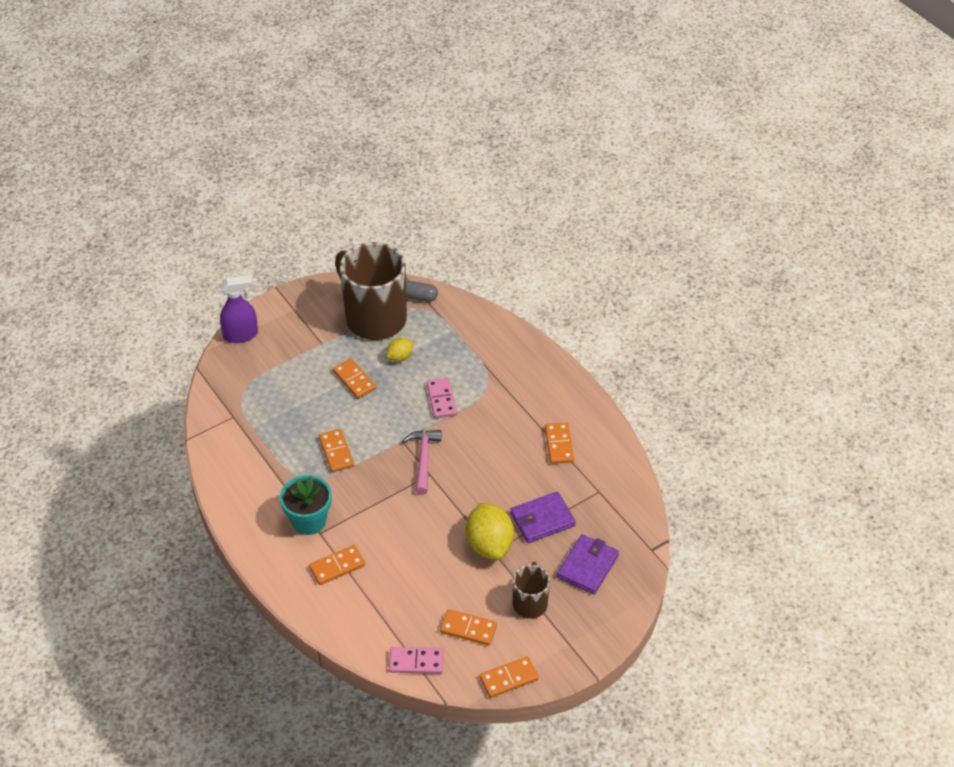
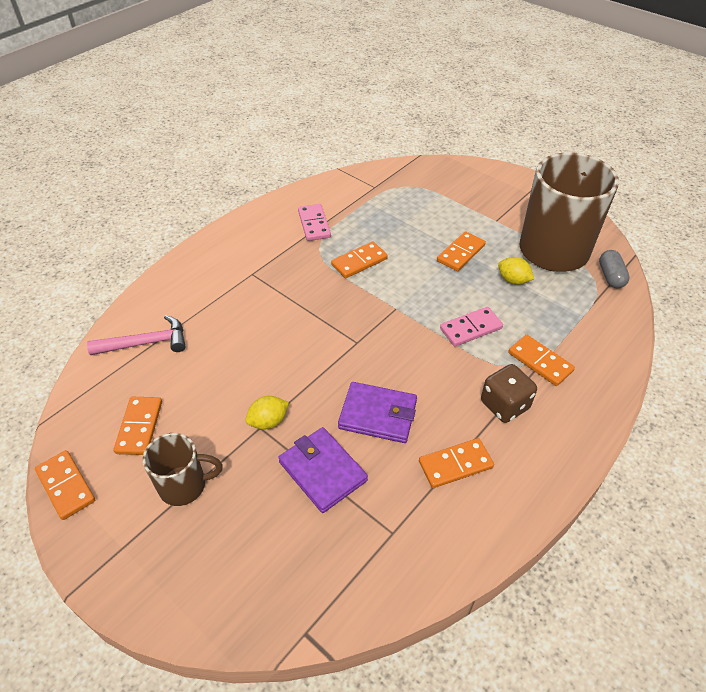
camera: 75 degrees right, 0 degrees up
purple spray bottle [220,275,258,343] -> none
turquoise flower pot [280,475,332,535] -> none
orange domino [309,545,365,585] -> orange domino moved to [508,335,575,386]
pink domino [389,647,444,674] -> pink domino moved to [298,204,331,241]
pink hammer [403,430,441,495] -> pink hammer moved to [87,315,186,355]
yellow lemon [466,503,514,560] -> yellow lemon [246,396,289,430], size x0.52
purple wallet [557,534,619,594] -> purple wallet moved to [338,382,417,443]
none -> brown dice [481,364,537,423]

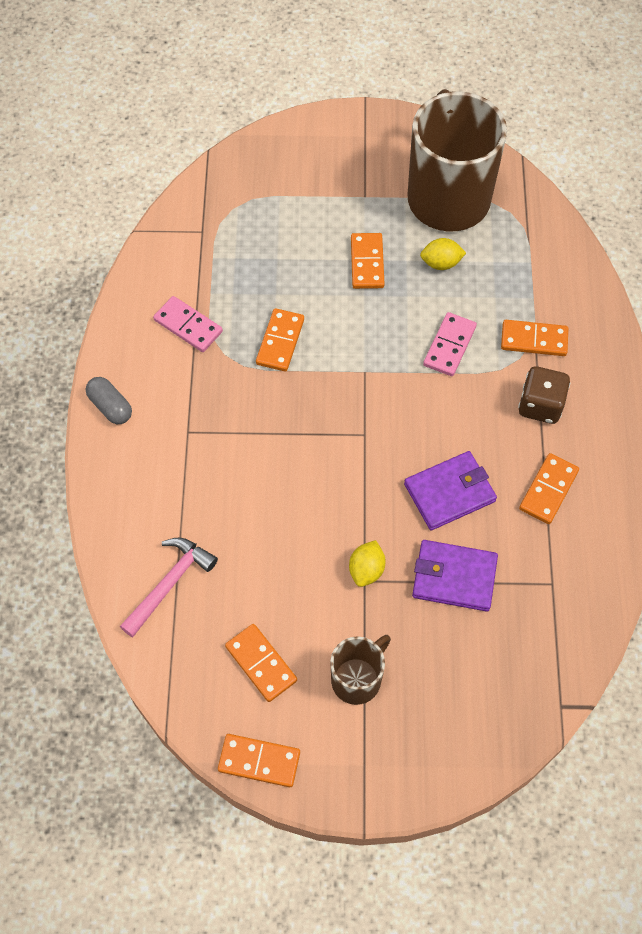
camera: 40 degrees left, 15 degrees up
grey capsule [599,250,630,288] -> grey capsule moved to [86,377,132,424]

